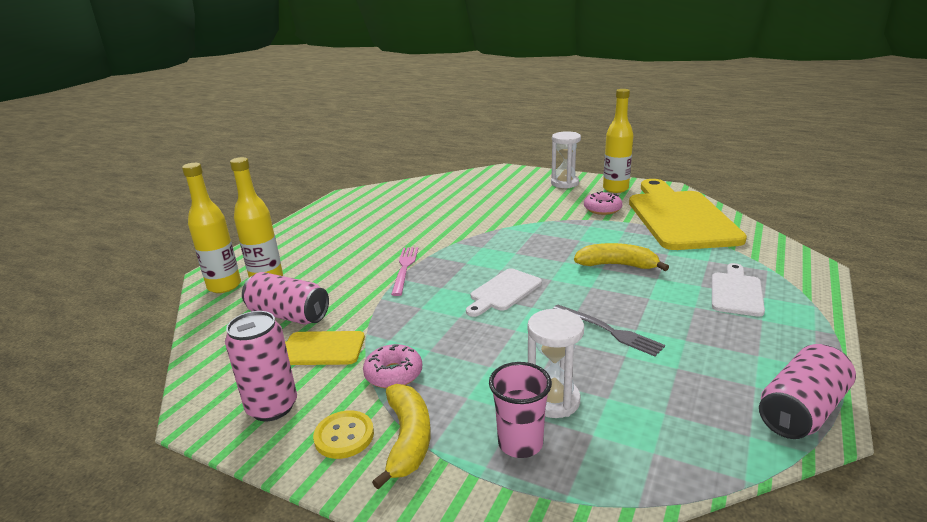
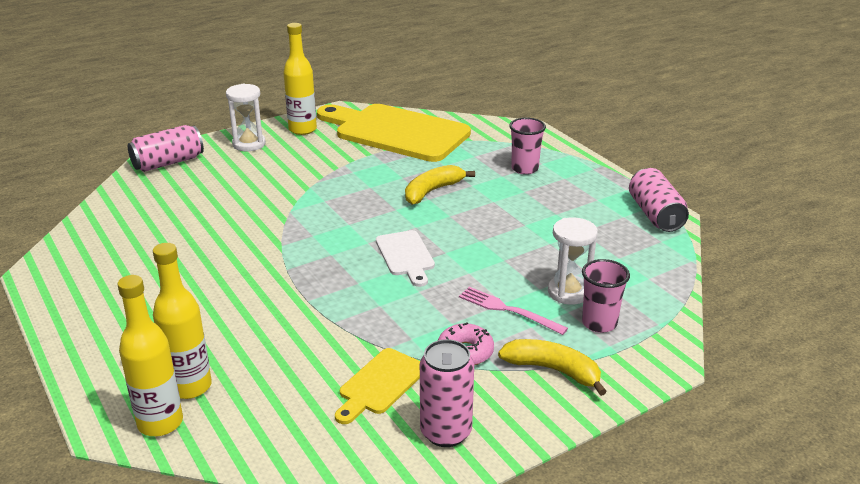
camera: 60 degrees left, 5 degrees up
pink can [242,272,329,324] -> pink can moved to [128,125,204,172]
yellow button [313,410,374,459] -> none
pink fork [391,247,418,296] -> pink fork moved to [459,287,568,335]
grey fork [553,305,665,356] -> none
pink donut [584,191,623,215] -> none
white cutting board [712,263,765,317] -> pink cup [509,117,546,175]

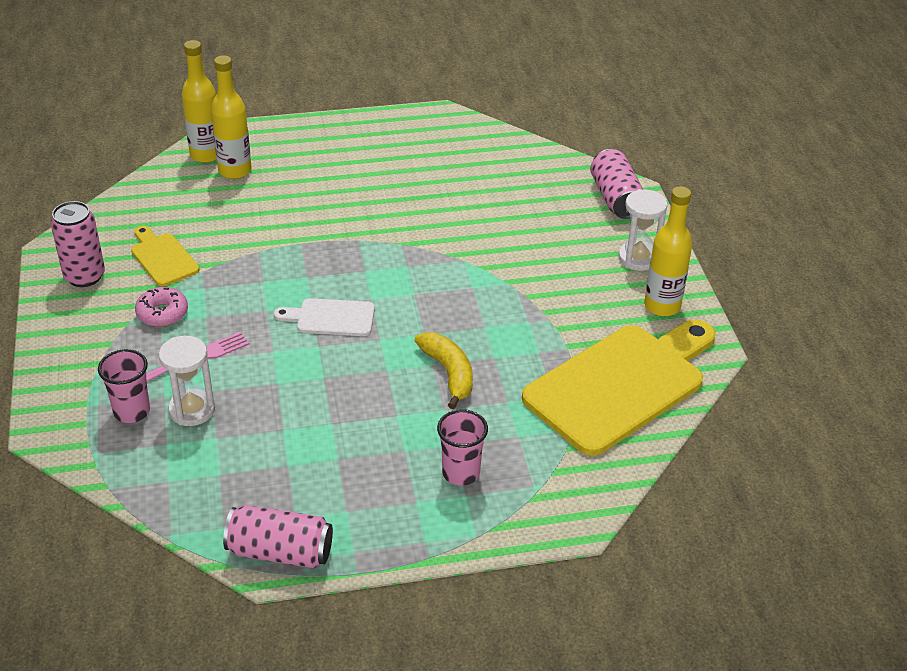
camera: 110 degrees right, 10 degrees up
yellow banana [498,339,607,396] -> none

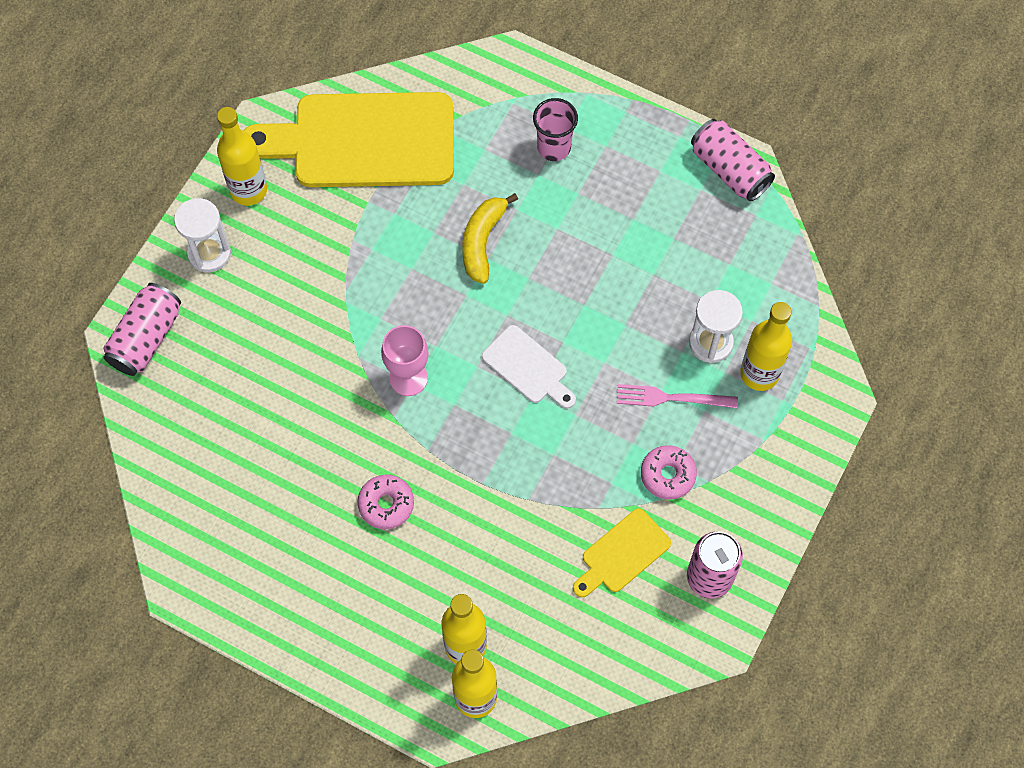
camera: 140 degrees left, 25 degrees up
pink cup [98,349,150,423] -> yellow bottle [740,302,792,391]
yellow cutting board [131,226,199,286] -> yellow cutting board turned 45 degrees clockwise [573,509,671,598]
none -> pink donut [357,475,414,529]
none -> pink goblet [381,325,429,396]

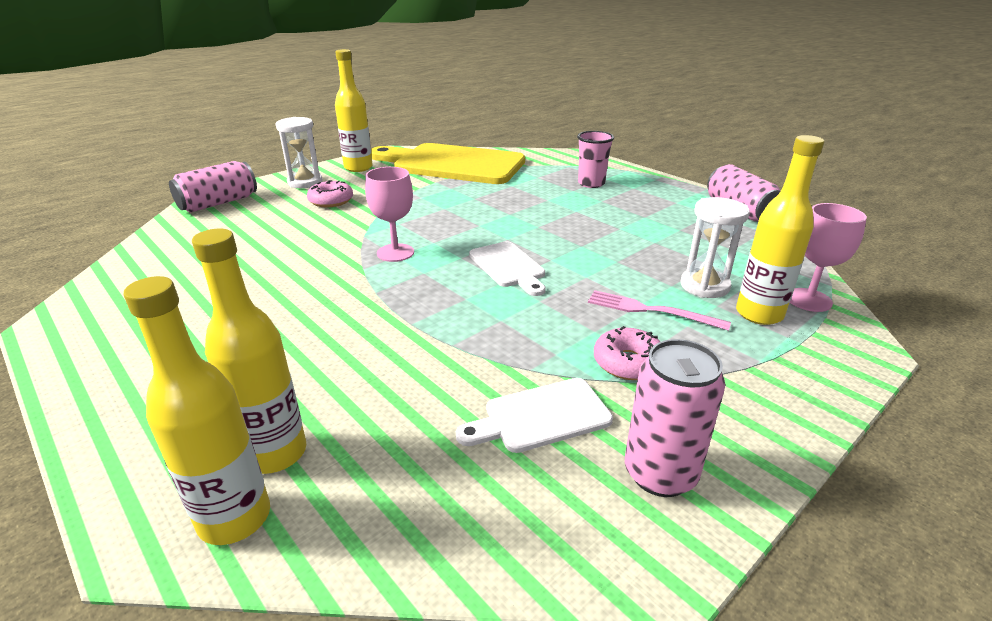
camera: 20 degrees right, 35 degrees down
pink donut [357,475,414,529] -> pink donut moved to [307,180,353,207]
yellow banana [462,193,518,284] -> none
yellow cutting board [573,509,671,598] -> white cutting board [456,378,613,453]
none -> pink goblet [790,203,867,312]

